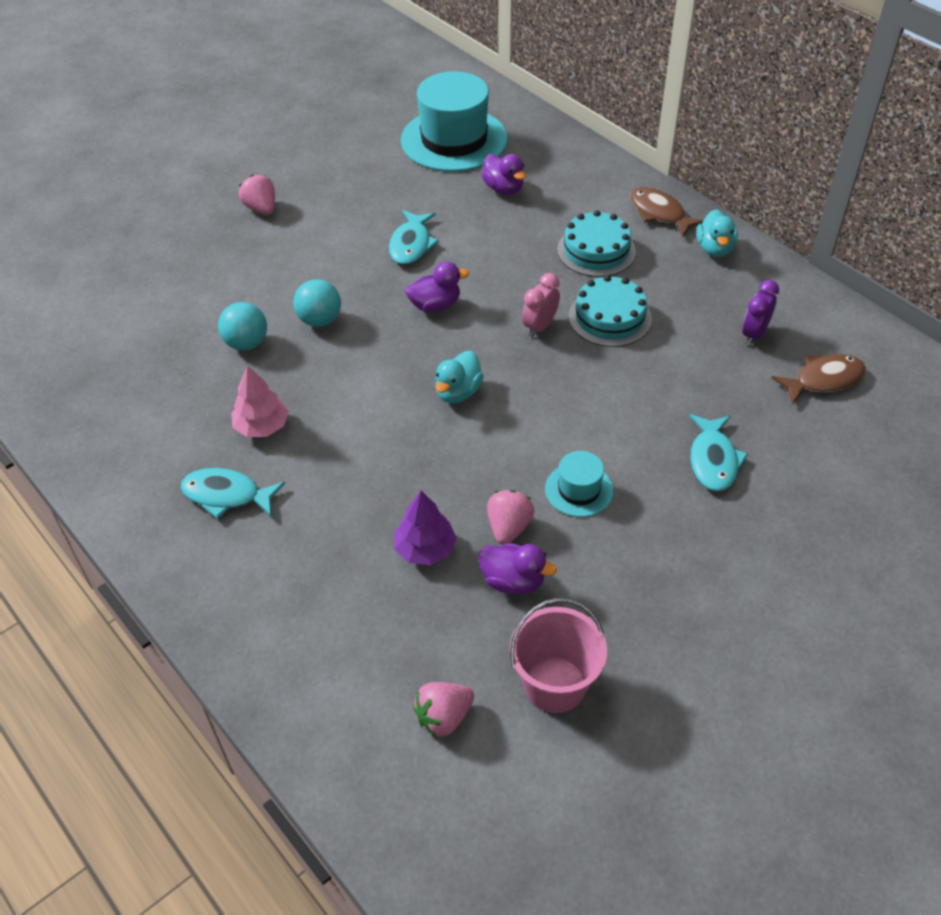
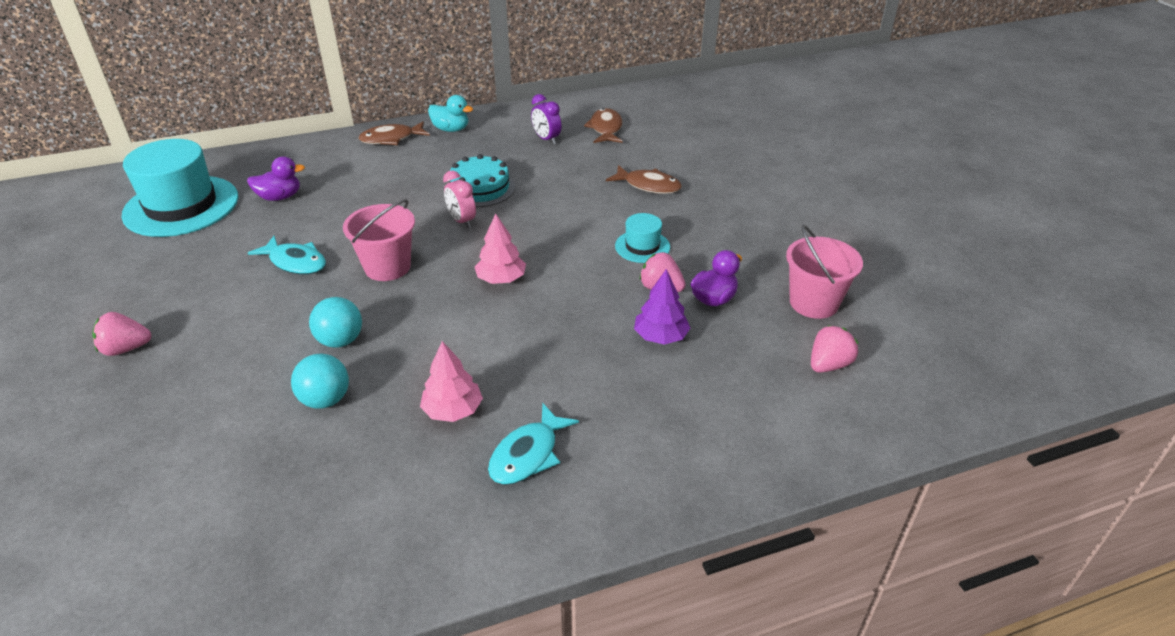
camera: 70 degrees left, 10 degrees down
purple duck [405,262,469,312] -> pink bucket [343,199,415,281]
pink strawberry [413,682,474,738] -> pink strawberry turned 120 degrees counterclockwise [811,325,858,373]
turquoise duck [435,351,484,403] -> pink tree [475,214,526,284]
turquoise cake [557,210,636,277] -> none
turquoise fish [689,414,748,492] -> brown fish [606,165,682,194]

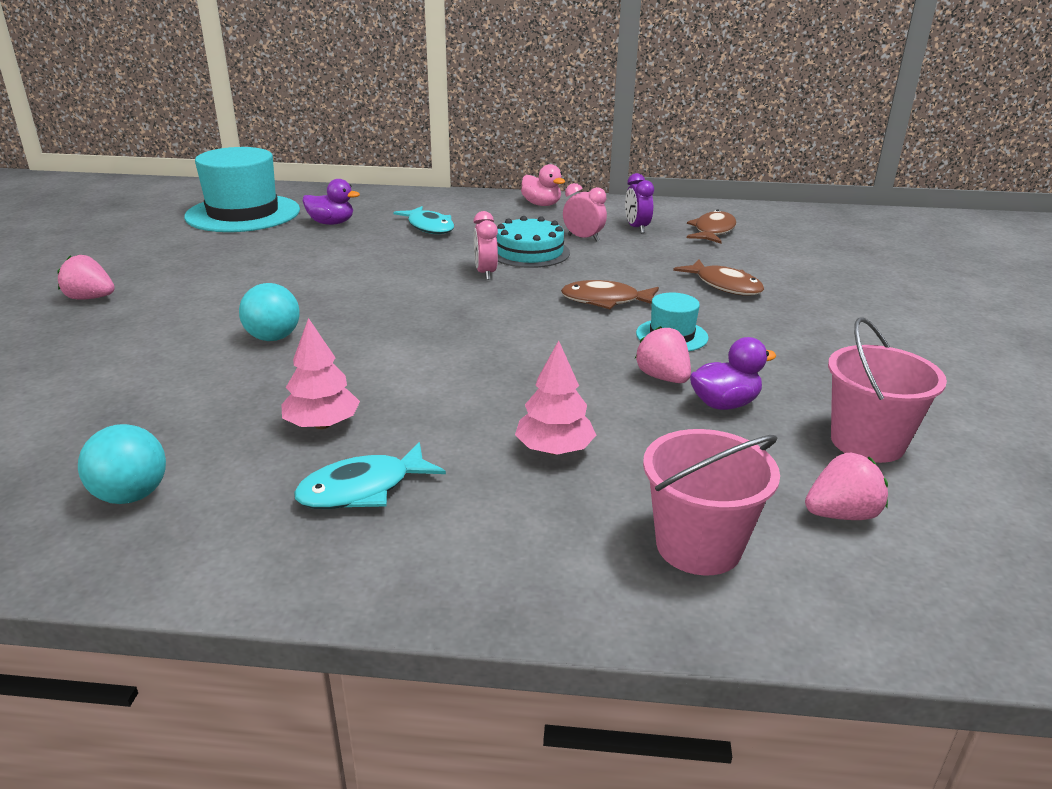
camera: 25 degrees right, 10 degrees down
turquoise fish [248,236,326,274] -> turquoise fish moved to [393,206,454,234]
turquoise ball [291,354,349,409] -> turquoise ball moved to [78,424,166,504]
pink bucket [343,199,415,281] -> pink bucket moved to [643,429,780,575]
brown fish [358,121,430,145] -> brown fish moved to [561,280,659,309]
turquoise duck [428,95,473,132] -> pink duck [521,164,565,206]
pink tree [475,214,526,284] -> pink tree moved to [515,340,596,455]
purple tree [634,269,690,345] -> none
none -> pink clock [563,183,607,242]

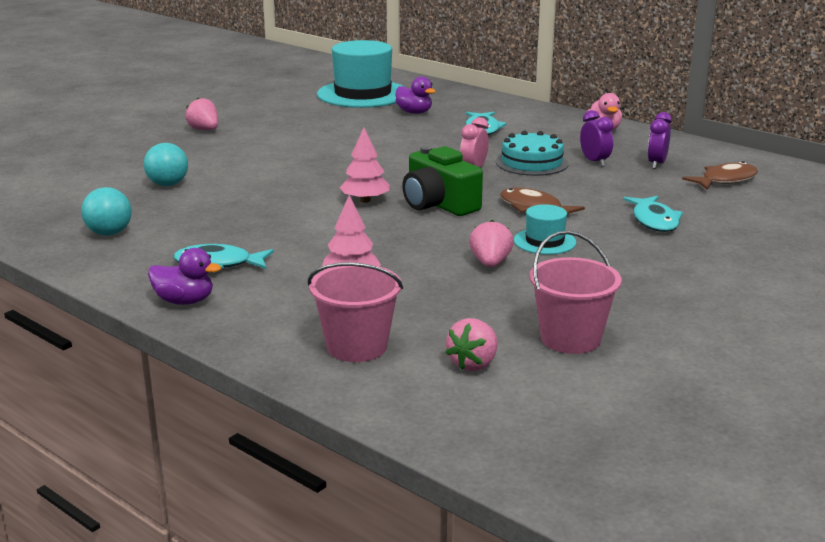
camera: 35 degrees right, 5 degrees down
turquoise ball [239,283,300,341] -> turquoise ball moved to [144,143,188,186]
pink tree [281,318,360,429] -> pink tree moved to [340,128,389,203]
pink clock [563,183,607,242] -> purple clock [580,110,613,167]
brown fish [673,259,764,296] -> turquoise fish [623,196,683,232]
purple duck [690,337,776,410] -> purple duck moved to [148,248,221,305]
pink strawberry [805,453,888,520] -> pink strawberry turned 105 degrees clockwise [445,318,497,371]
none -> green camera [402,146,483,216]

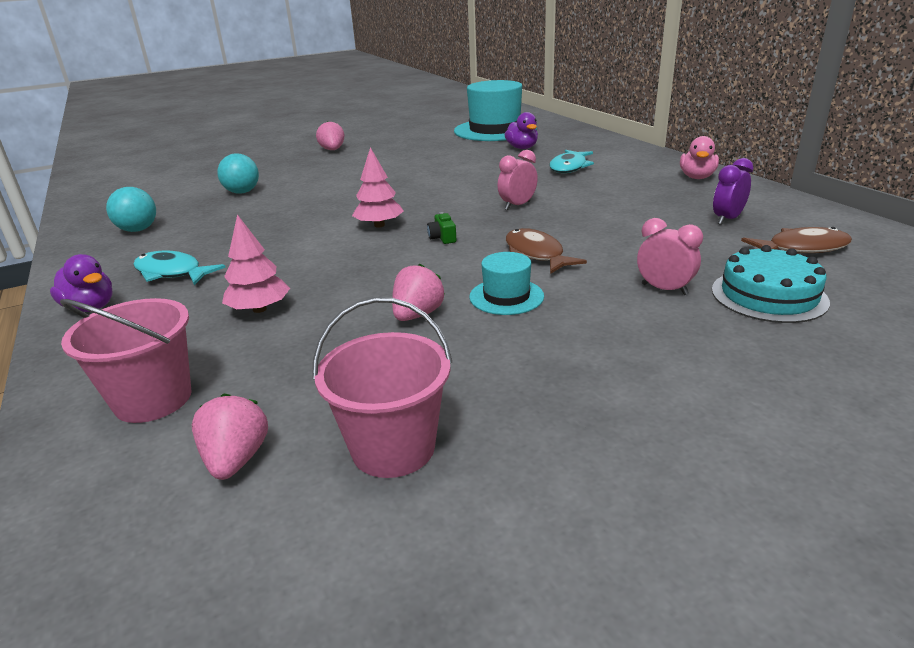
camera: 25 degrees right, 5 degrees up
green camera [402,146,483,216] -> green camera [427,212,457,244], size x0.40
pink strawberry [445,318,497,371] -> pink strawberry turned 120 degrees clockwise [192,393,268,480]
turquoise cake [496,131,569,176] -> turquoise cake moved to [712,245,830,323]
purple clock [580,110,613,167] -> none
turquoise fish [623,196,683,232] -> pink clock [637,218,703,295]

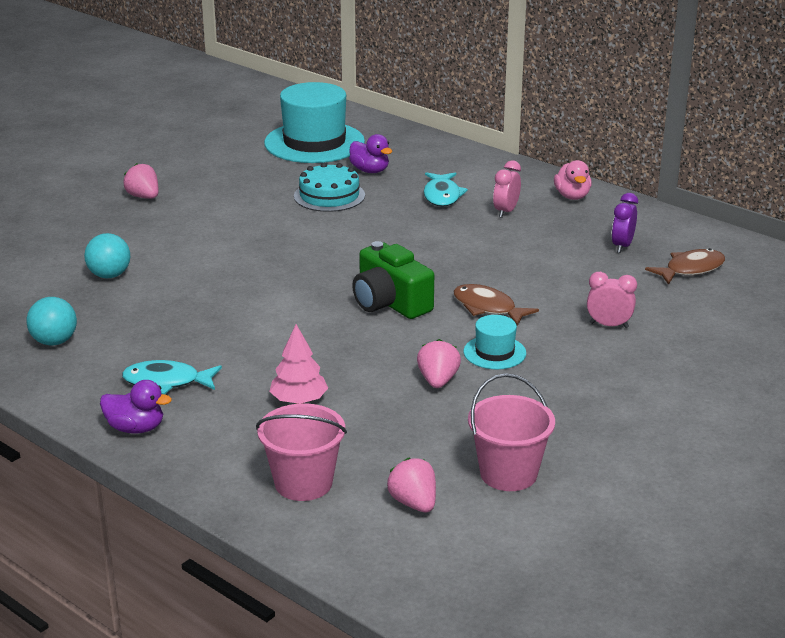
camera: 25 degrees left, 0 degrees up
pink tree [352,147,404,228] -> none
green camera [427,212,457,244] -> green camera [352,241,434,319], size x2.48
pink clock [497,150,538,210] -> pink clock moved to [493,160,521,218]
turquoise cake [712,245,830,323] -> turquoise cake moved to [294,163,365,212]

